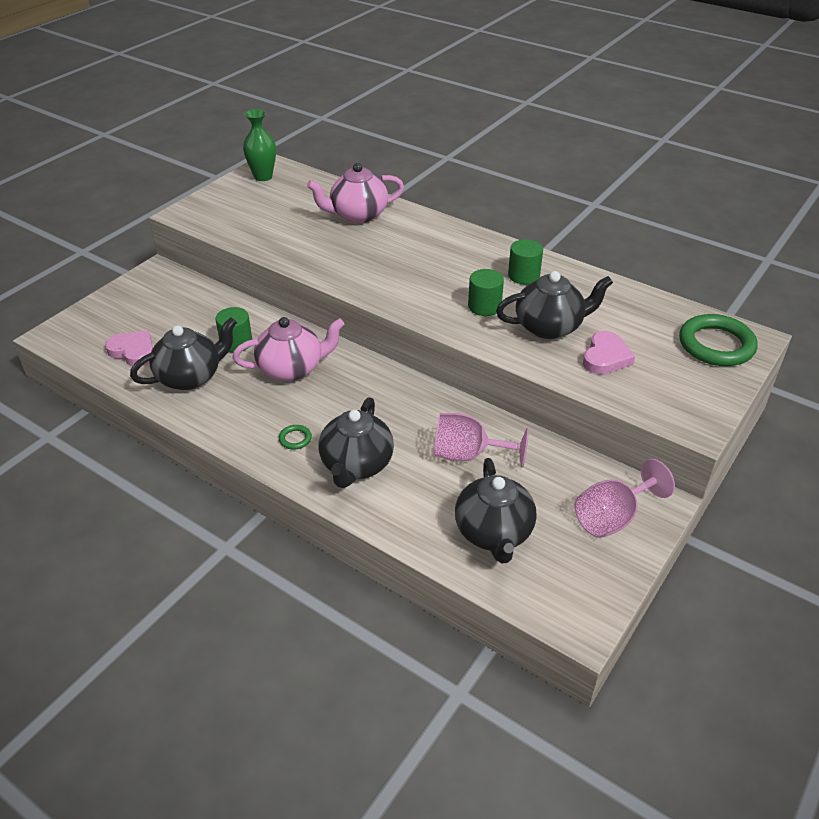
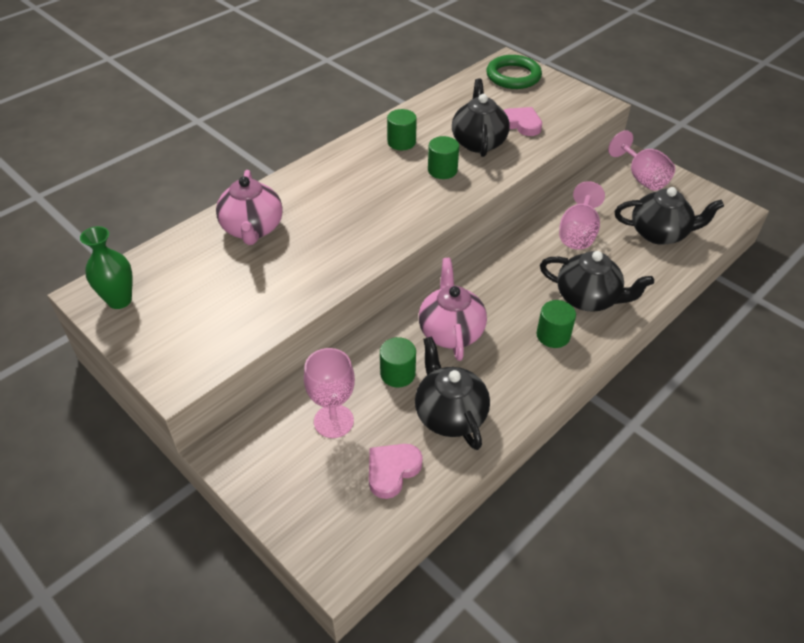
camera: 80 degrees left, 5 degrees up
green ring [279,425,312,449] -> green cylinder [537,300,576,348]
none -> pink goblet [304,348,355,438]

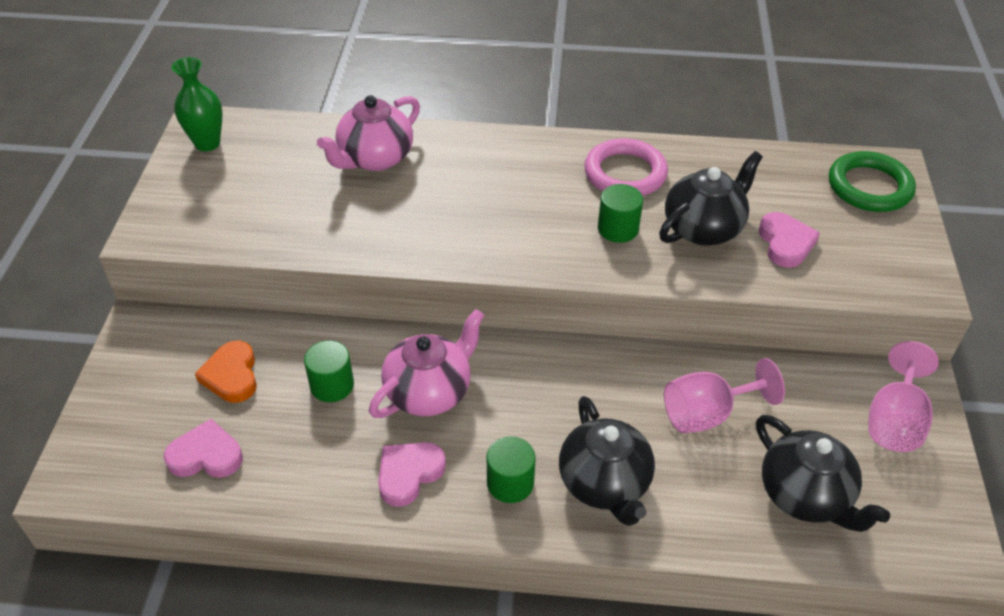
camera: 50 degrees right, 0 degrees up
pink goblet [304,348,355,438] -> orange heart [195,341,257,403]
green cylinder [387,109,417,150] -> pink ring [584,138,668,196]
black teapot [415,336,490,450] -> none
none -> pink heart [378,442,446,507]

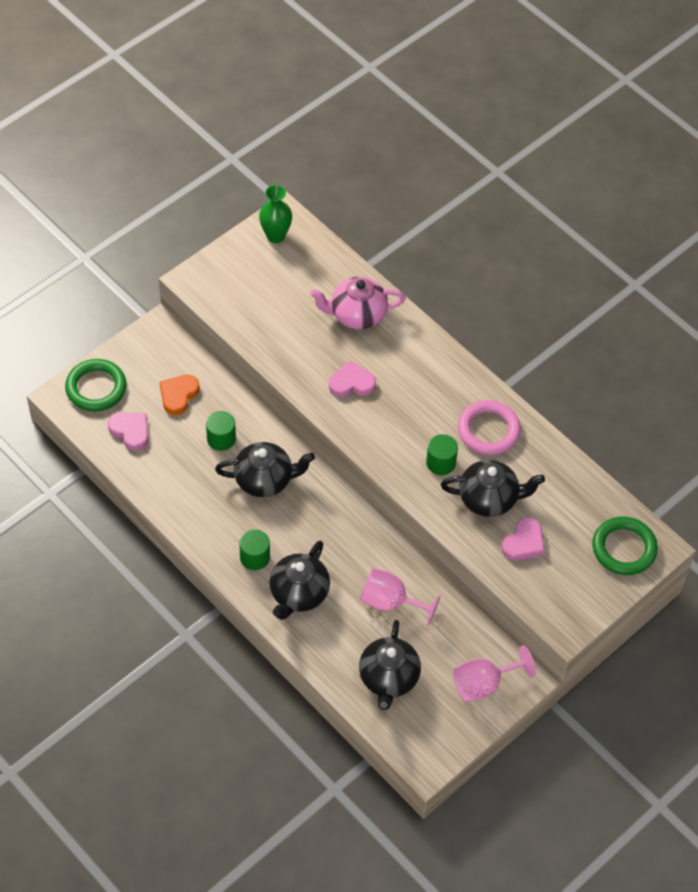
camera: 40 degrees right, 10 degrees up
pink teapot [369,309,484,418] -> black teapot [215,442,315,497]
pink heart [378,442,446,507] -> pink heart moved to [329,360,376,397]
none -> green ring [65,359,127,411]

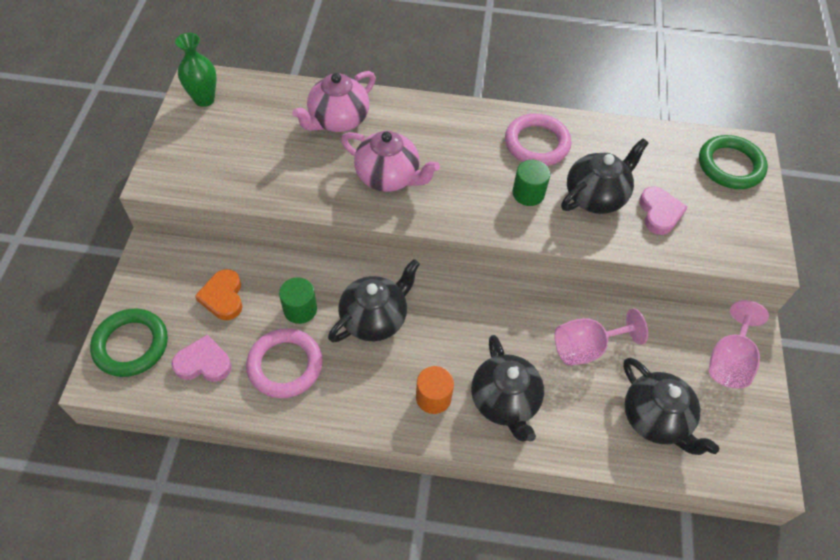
camera: 40 degrees left, 0 degrees up
green cylinder [239,530,270,570] -> orange cylinder [416,366,454,414]
pink heart [329,360,376,397] -> pink teapot [341,131,440,192]
none -> pink ring [246,328,322,398]

